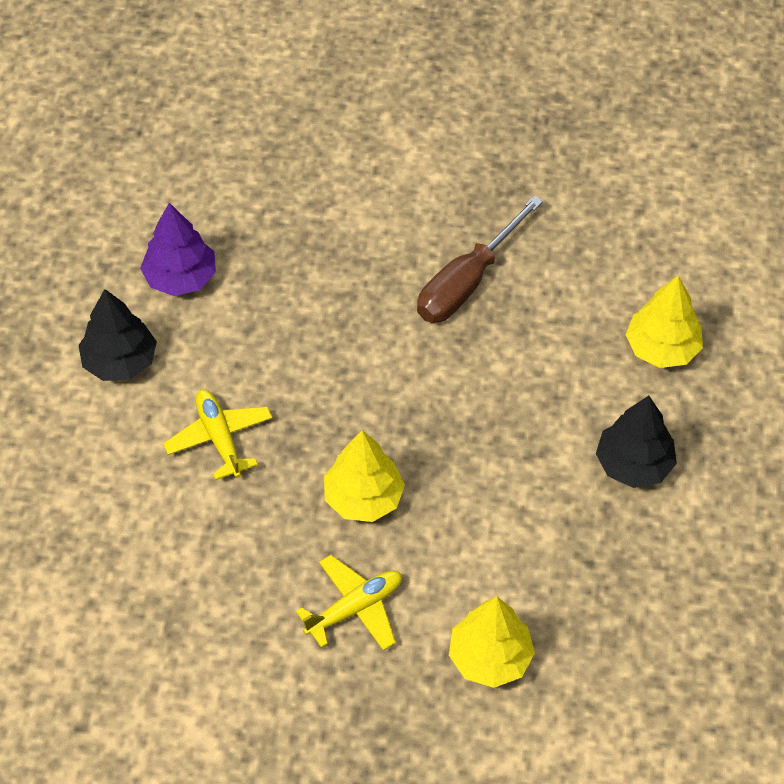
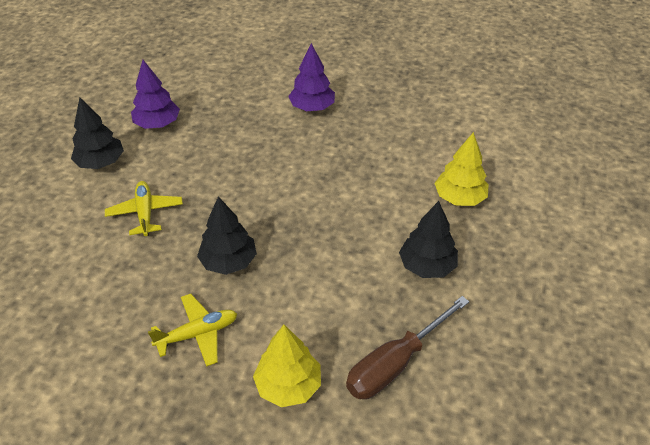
camera: 10 degrees right, 10 degrees down
yellow tree [324,430,405,522] -> black tree [197,196,257,275]
brown screwdriver [417,196,543,323] -> brown screwdriver moved to [346,296,469,399]
none -> purple tree [288,43,335,111]

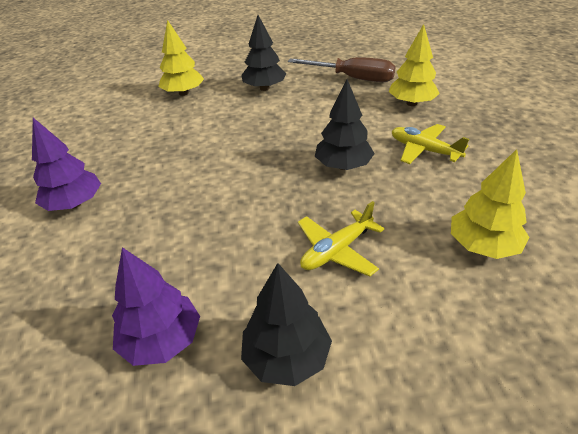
camera: 115 degrees left, 5 degrees down
none -> yellow tree [451,149,530,259]

